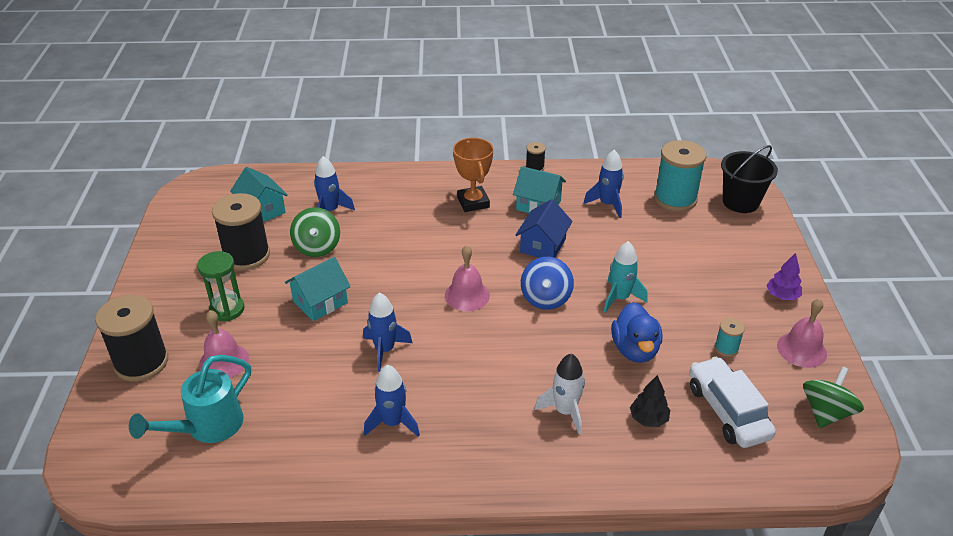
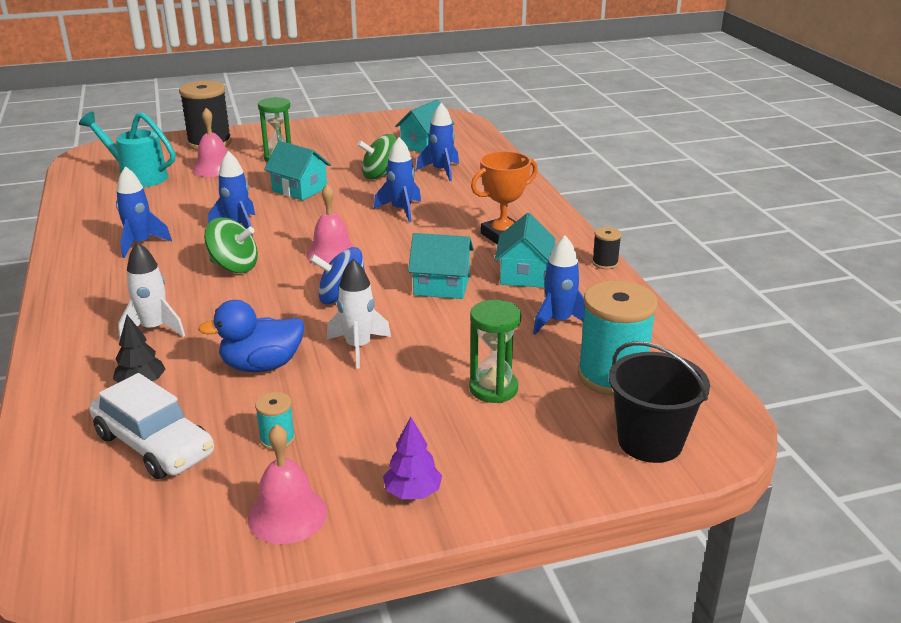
camera: 75 degrees right, 10 degrees down
black spool [212,193,270,270] -> none
blue house [516,199,573,258] -> turquoise house [408,233,474,299]
turquoise rocket [604,241,647,313] -> white rocket [327,259,391,368]
white car [689,357,776,448] -> white car turned 75 degrees clockwise [89,373,214,479]
green spinning top [803,366,864,428] -> green spinning top moved to [204,217,258,273]
none -> blue rocket [374,137,421,222]
none -> green hourglass [469,300,522,403]

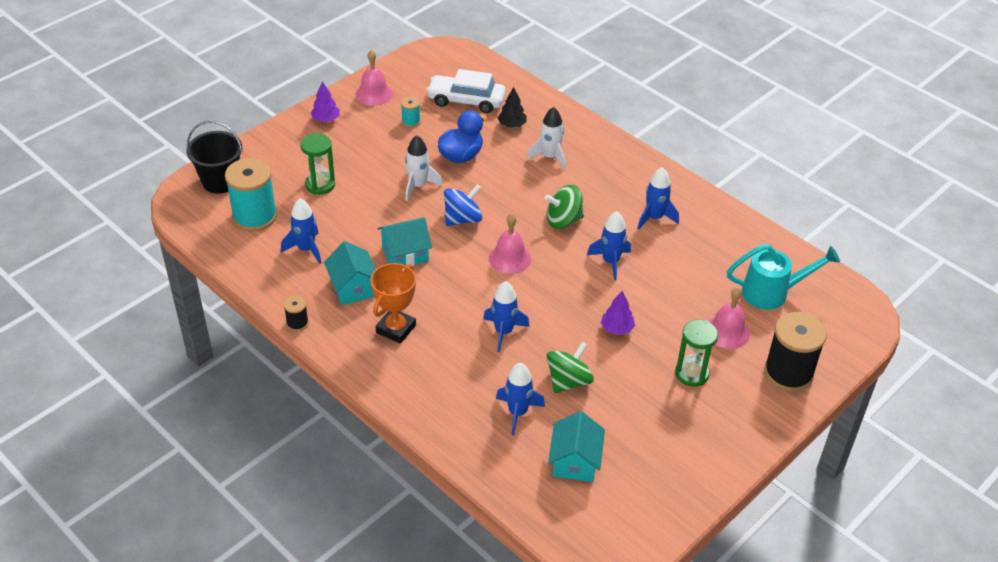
camera: 150 degrees right, 15 degrees up
turquoise house [264,141,331,201] -> purple tree [601,291,635,335]

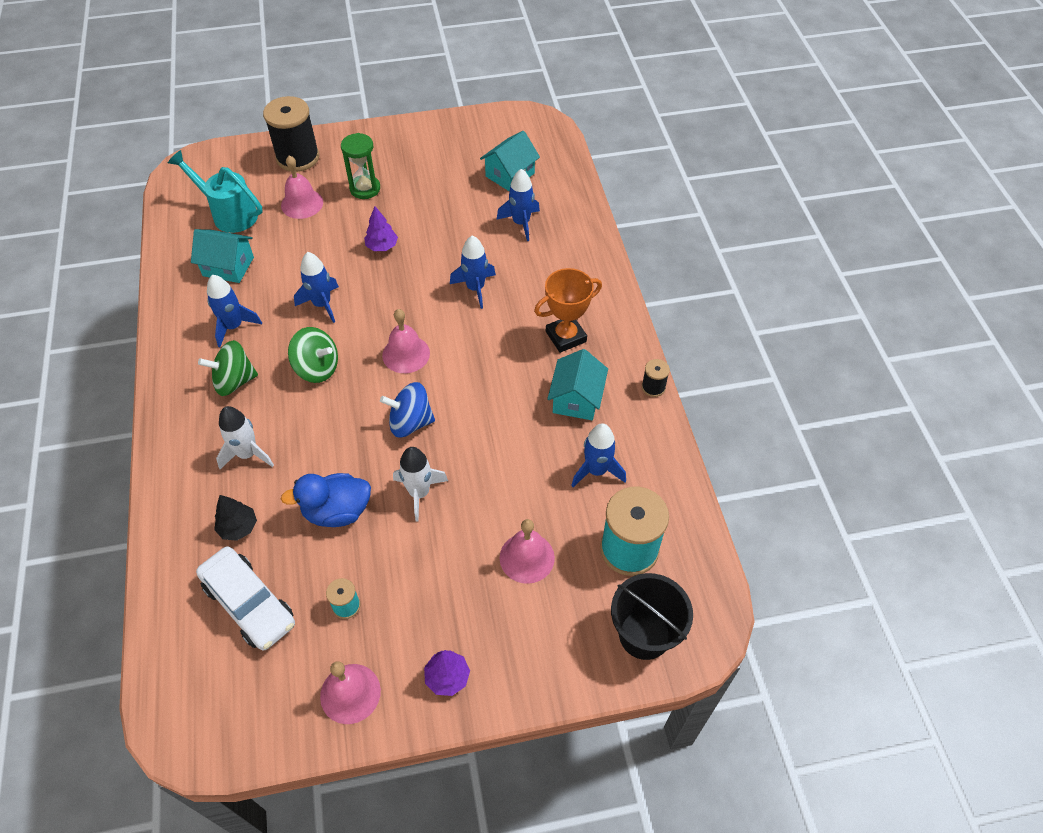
camera: 145 degrees left, 10 degrees up
green hourglass [300,133,335,195] -> pink bell [500,519,555,584]
turquoise house [377,217,432,266] -> turquoise house moved to [191,229,254,283]
green spinning top [547,342,594,394] -> green spinning top moved to [198,340,258,396]

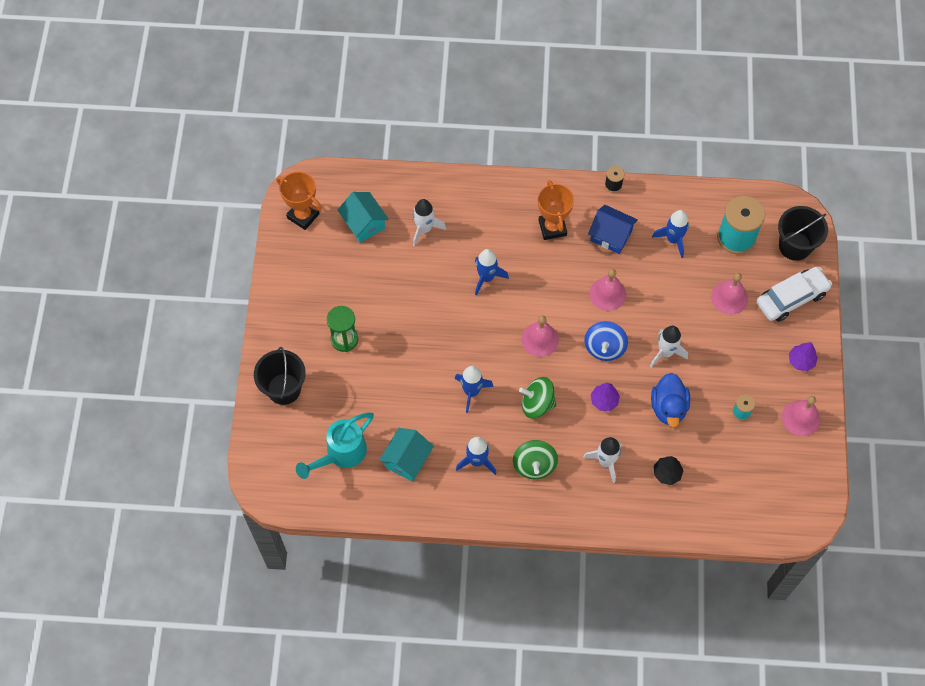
camera: 75 degrees left, 10 degrees up
white car [196,546,295,651] -> white car moved to [757,267,832,322]
black spool [263,96,319,172] -> black bucket [254,347,306,405]
pink bell [281,155,323,219] -> pink bell moved to [589,269,626,311]
green spinning top [288,327,338,383] -> green spinning top turned 120 degrees counterclockwise [519,377,556,419]
purple tree [364,206,398,251] -> purple tree moved to [591,383,620,411]
blue rocket [496,169,540,241] -> white rocket [413,199,446,246]
turquoise house [547,349,608,420] -> blue house [588,205,638,254]
none -> orange trophy [276,171,322,230]

